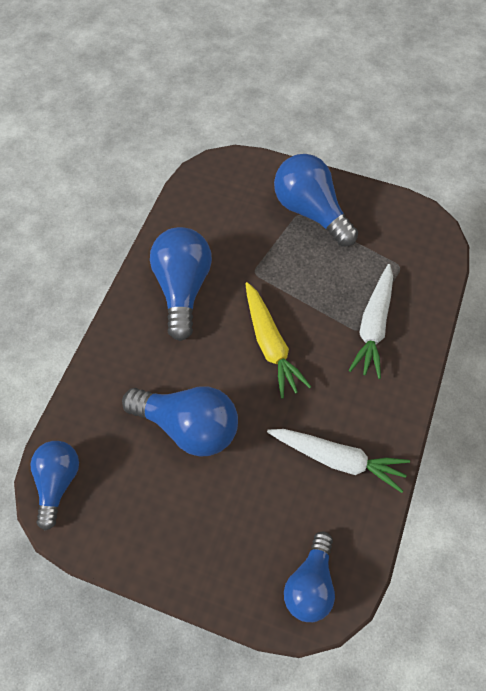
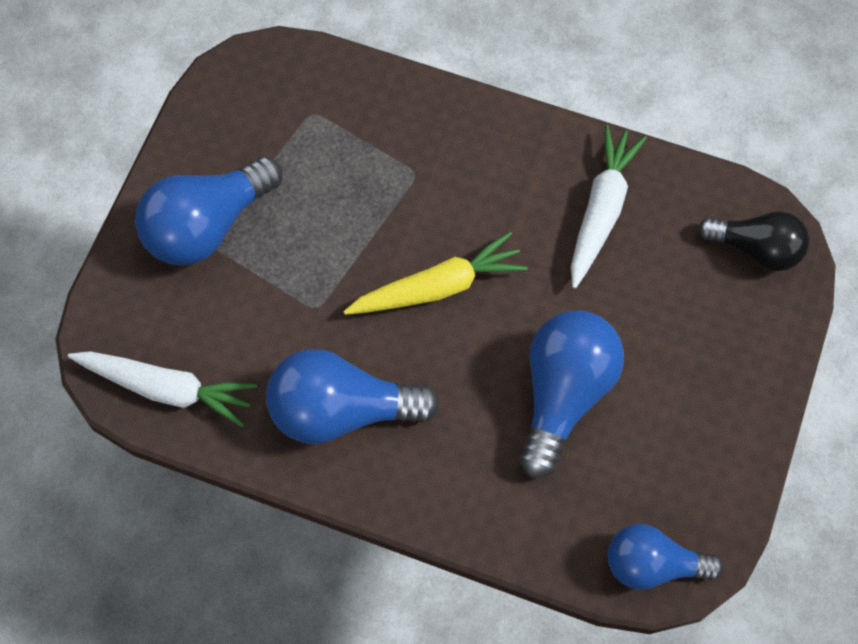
camera: 90 degrees left, 5 degrees up
blue light bulb [284,531,335,622] -> black light bulb [698,211,810,271]
white carrot [348,264,393,379] -> white carrot moved to [68,351,257,427]

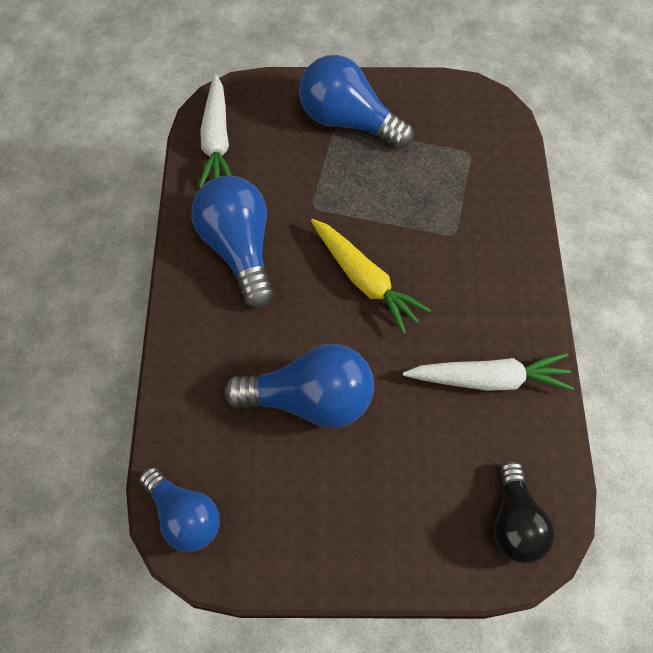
camera: 70 degrees right, 5 degrees down
blue light bulb [608,524,723,590] -> blue light bulb turned 150 degrees clockwise [139,467,220,552]

